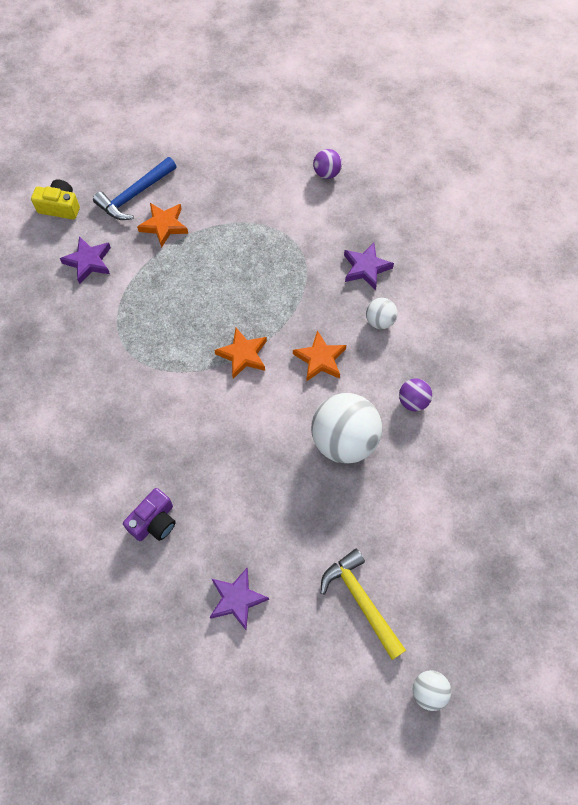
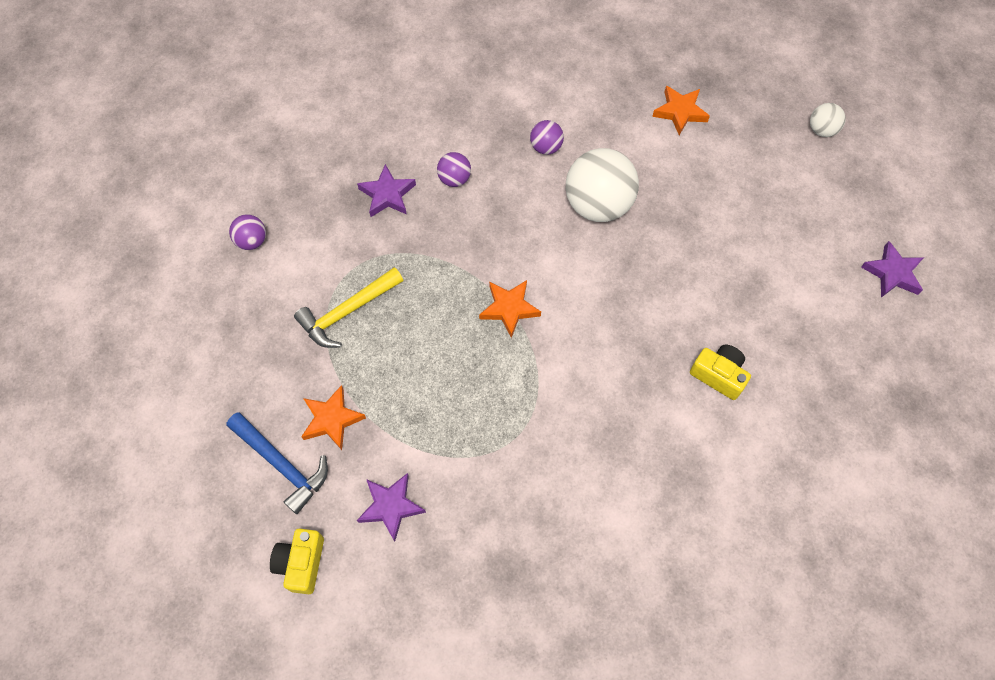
camera: 95 degrees left, 0 degrees up
purple camera [123,488,176,541] -> yellow camera [690,345,751,400]
purple star [210,568,269,630] -> purple star moved to [861,241,923,298]
orange star [293,330,346,382] -> orange star moved to [652,85,710,135]
yellow hammer [321,549,406,660] -> yellow hammer moved to [294,267,403,348]
white ball [366,298,398,329] -> purple ball [437,152,471,187]

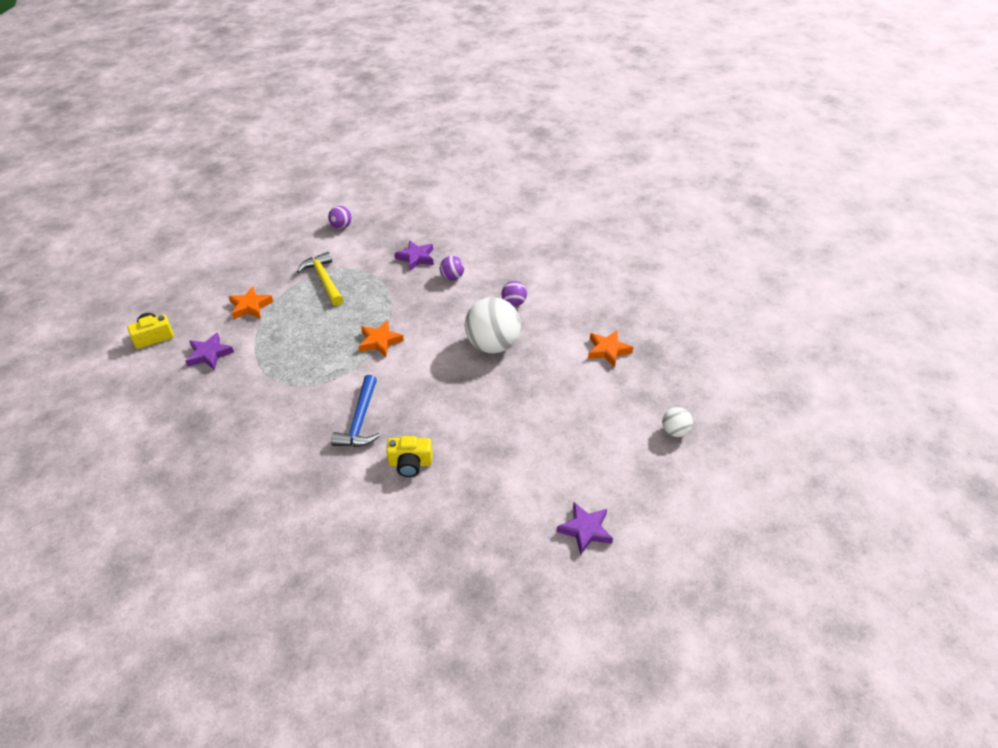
camera: 55 degrees right, 20 degrees down
blue hammer [226,412,328,514] -> blue hammer moved to [331,375,380,447]
yellow hammer [294,267,403,348] -> yellow hammer turned 45 degrees clockwise [297,252,343,306]
yellow camera [690,345,751,400] -> yellow camera turned 90 degrees clockwise [386,436,433,477]

